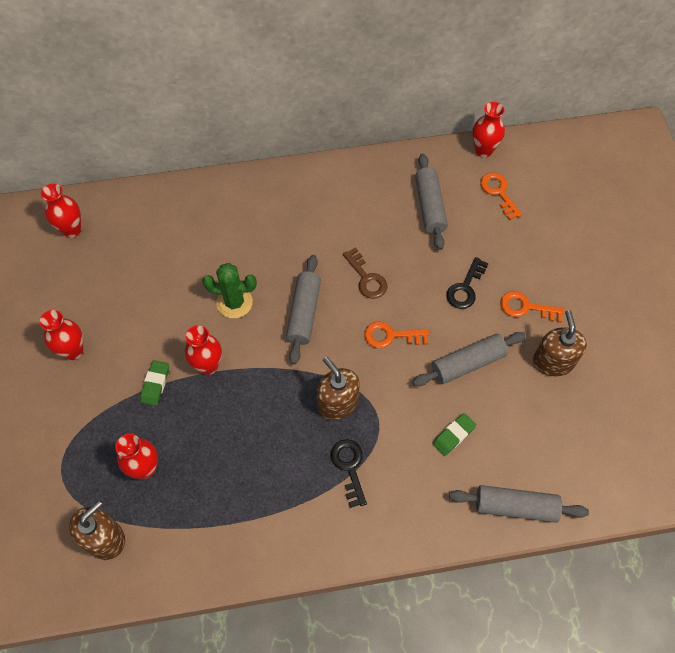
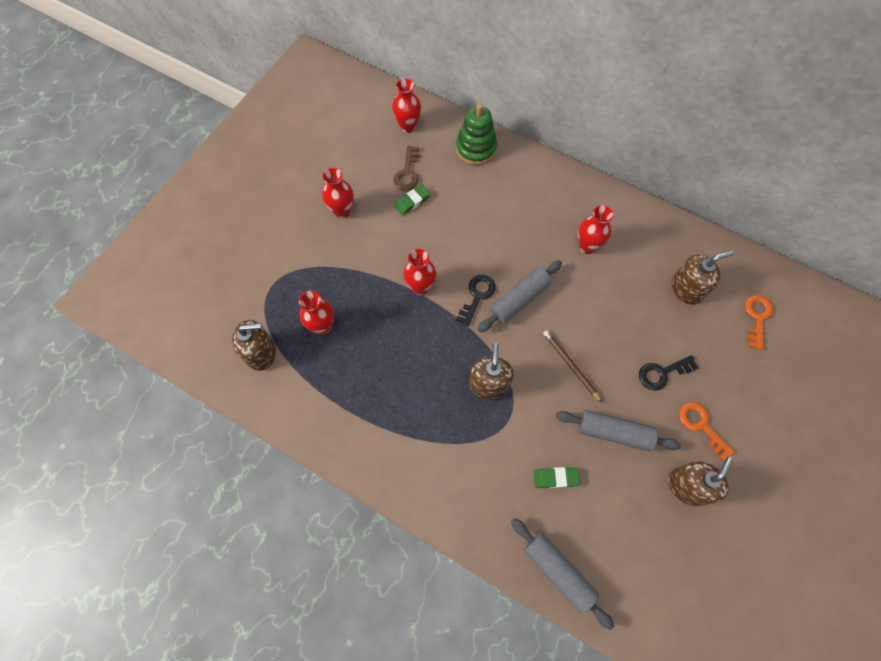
camera: 40 degrees right, 5 degrees up
green eraser [140,360,169,406] -> green eraser moved to [394,185,430,215]
green cactus [202,263,257,318] -> none
black key [330,439,367,508] -> black key moved to [456,275,496,326]
brown key [343,248,388,299] -> brown key moved to [394,146,420,191]
orange key [364,321,429,348] -> brown pencil [543,330,602,402]
grey rolling pin [415,154,448,250] -> brown soap dispenser [672,250,734,305]
red vase [473,102,505,158] -> red vase moved to [578,205,614,254]
none -> green stacking toy [456,104,497,165]

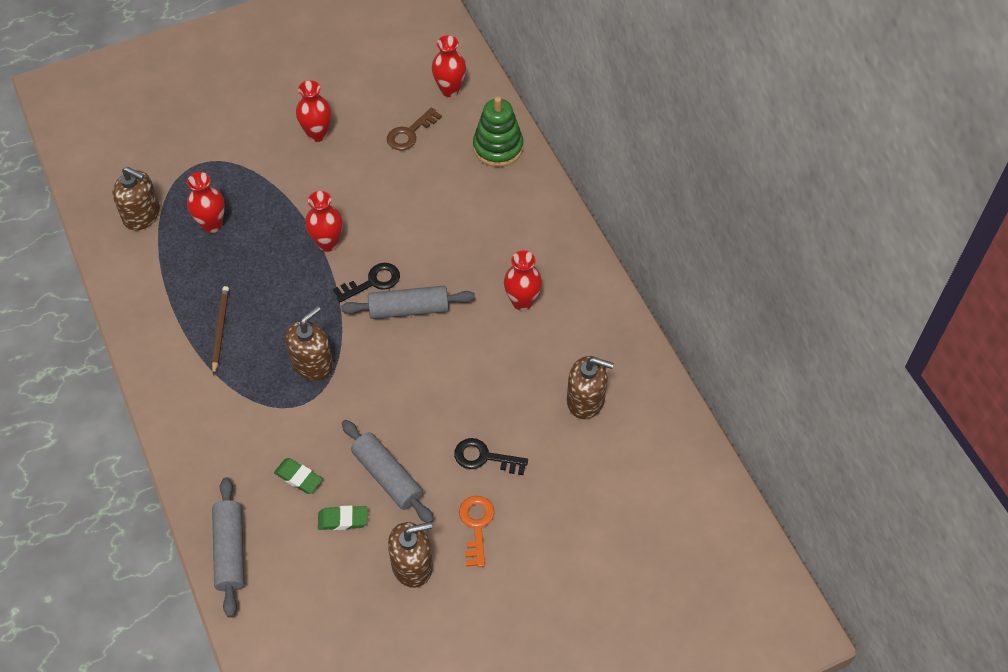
camera: 35 degrees right, 10 degrees down
green eraser [394,185,430,215] -> green eraser moved to [318,506,368,530]
brown pencil [543,330,602,402] -> brown pencil moved to [212,286,229,375]
orange key [745,295,773,350] -> none

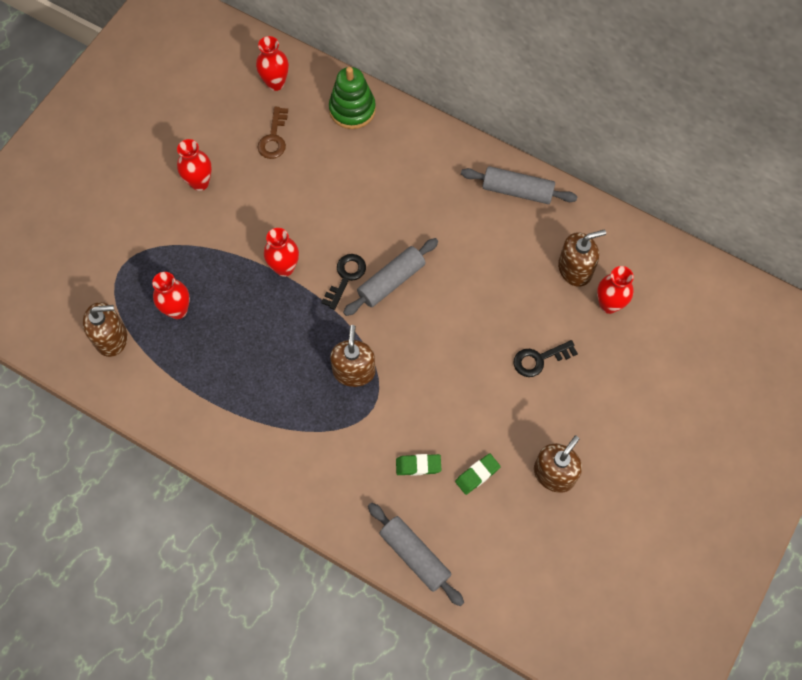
camera: 35 degrees left, 10 degrees up
brown pencil [212,286,229,375] -> none
grey rolling pin [342,420,434,523] -> grey rolling pin moved to [461,166,578,204]
orange key [459,496,494,567] -> none
red vase [504,250,542,311] -> red vase moved to [597,266,634,314]

